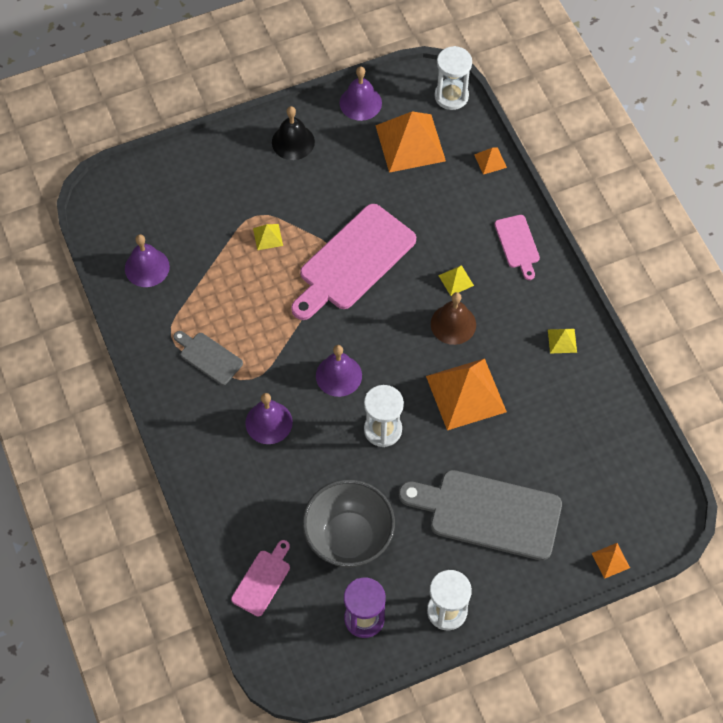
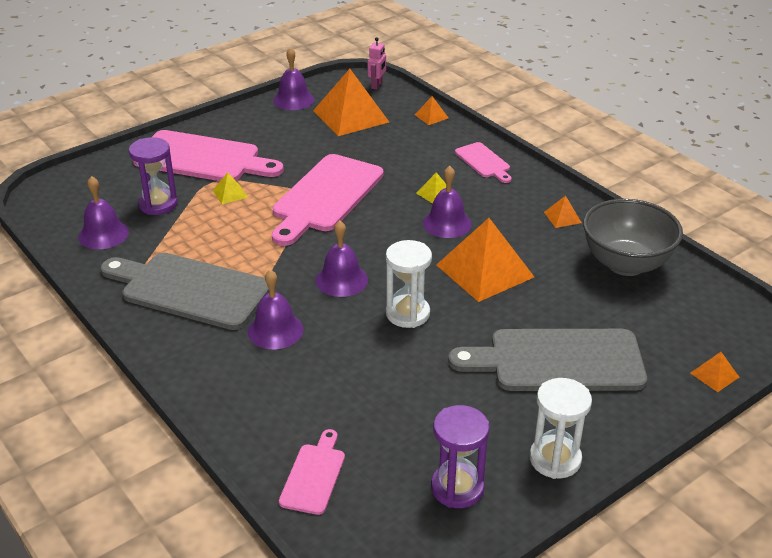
camera: 15 degrees left, 25 degrees down
grey cutting board [174,331,243,385] -> grey cutting board [101,253,269,330], size x2.01
black bell [272,106,315,160] -> none
grey bowl [302,480,395,567] -> grey bowl moved to [583,199,683,276]
brown bell [431,292,476,345] -> purple bell [423,166,472,238]
white hourglass [435,46,472,110] -> pink robot [368,37,386,90]
yellow pyramid [548,329,577,353] -> orange pyramid [544,195,582,228]
none -> purple hourglass [129,137,178,215]
none -> pink cutting board [133,130,284,181]

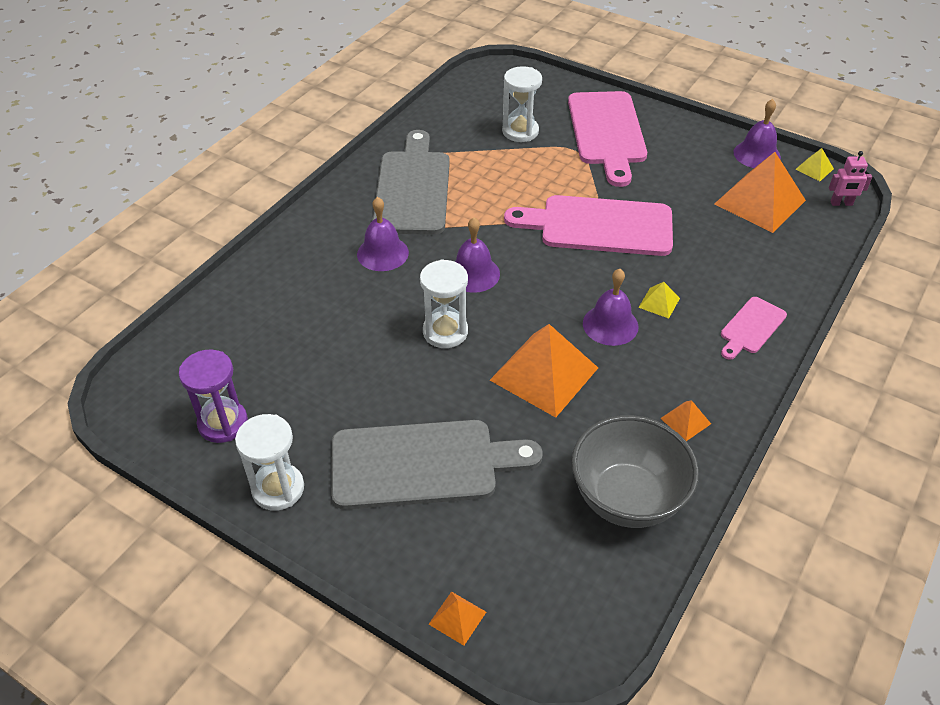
camera: 70 degrees right, 10 degrees up
purple bell [78,176,129,249] -> none
purple hourglass [129,137,178,215] -> white hourglass [502,66,542,142]
yellow pyramid [213,173,248,204] -> yellow pyramid moved to [795,148,834,181]
pink cutting board [279,429,345,515] -> none
orange pyramid [415,96,448,125] -> none
grey cutting board [448,329,647,391] -> grey cutting board turned 105 degrees clockwise [331,420,543,510]

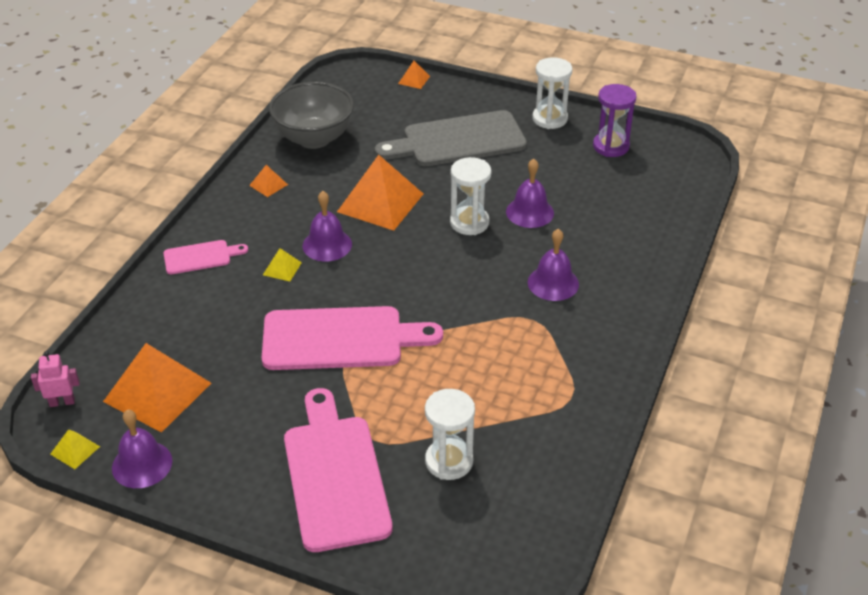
camera: 170 degrees right, 5 degrees down
grey cutting board [372,130,450,235] -> none
purple bell [455,217,500,293] -> purple bell moved to [506,159,554,228]
pink cutting board [721,297,787,360] -> pink cutting board turned 45 degrees clockwise [164,240,248,274]

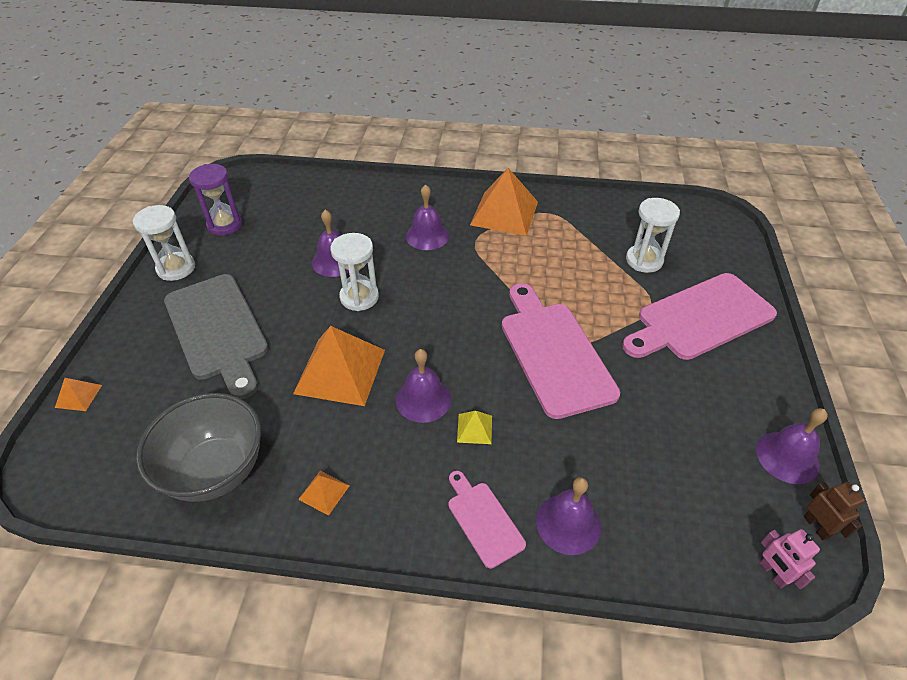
camera: 105 degrees left, 5 degrees up
yellow pyramid [50,429,100,469] -> brown robot [804,482,865,540]
orange pyramid [103,343,211,433] -> orange pyramid moved to [470,168,538,236]
none -> purple bell [536,477,601,555]

